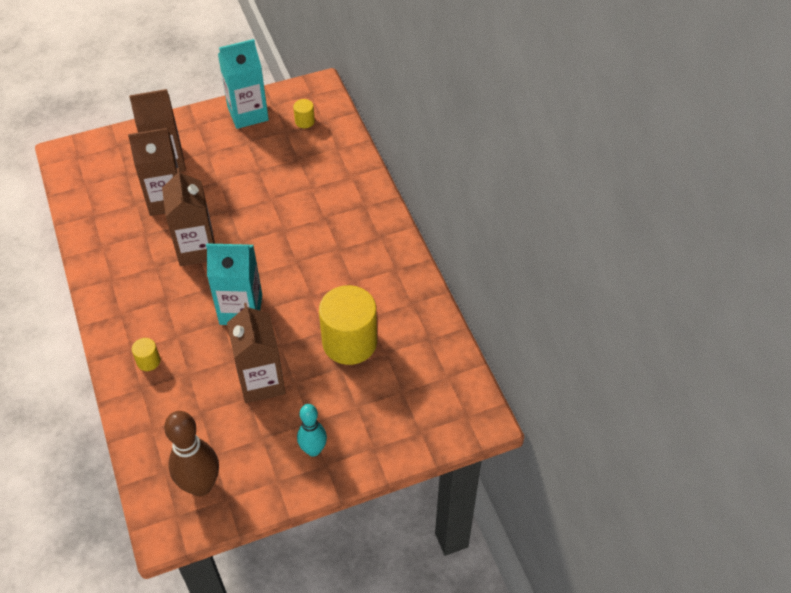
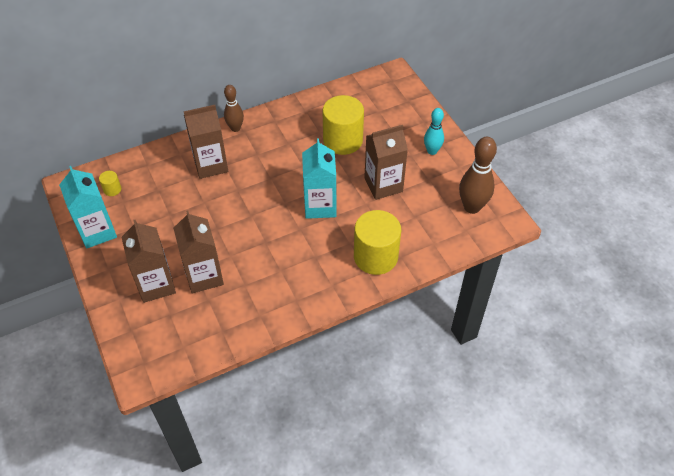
camera: 95 degrees left, 0 degrees up
yellow cylinder [132,338,160,371] -> yellow cylinder [354,210,401,275], size x2.36
brown carton [162,168,215,267] -> brown carton moved to [184,105,228,179]
none -> brown bowling pin [224,85,244,132]

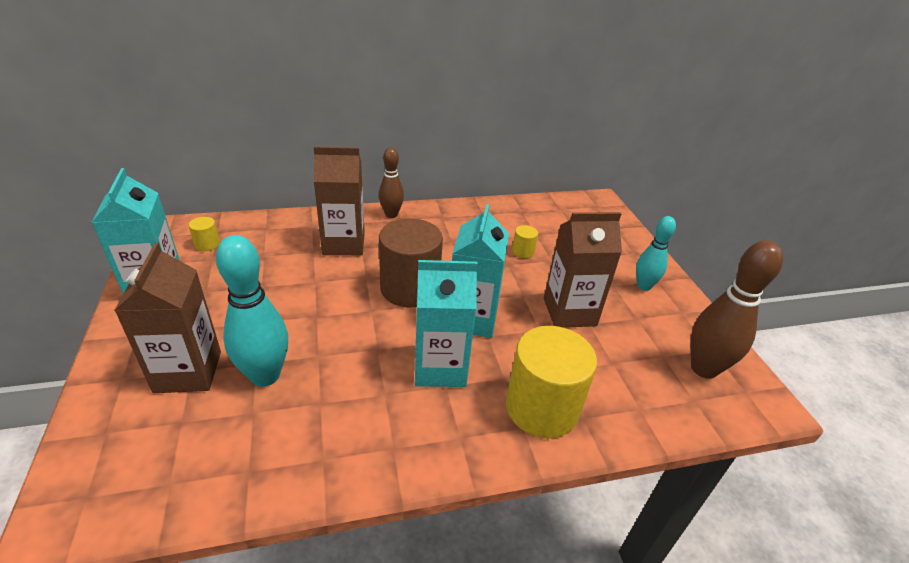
camera: 10 degrees right, 15 degrees down
brown carton [173,211,224,294] -> turquoise bowling pin [216,235,288,387]
yellow cylinder [323,95,364,155] -> yellow cylinder [512,225,538,258], size x0.42
none -> brown cylinder [379,218,443,307]
none -> turquoise carton [415,260,478,387]

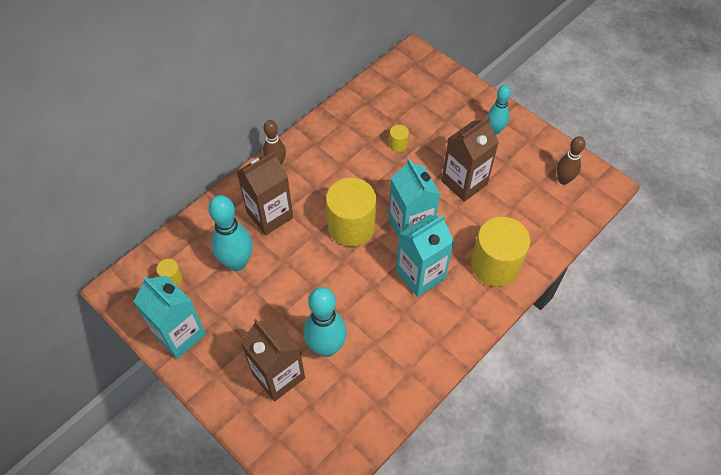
camera: 30 degrees left, 20 degrees up
brown cylinder [379,218,443,307] -> yellow cylinder [326,178,376,246]
brown bowling pin [691,240,783,379] -> brown bowling pin [556,136,586,185], size x0.63
none -> turquoise bowling pin [208,195,253,271]

